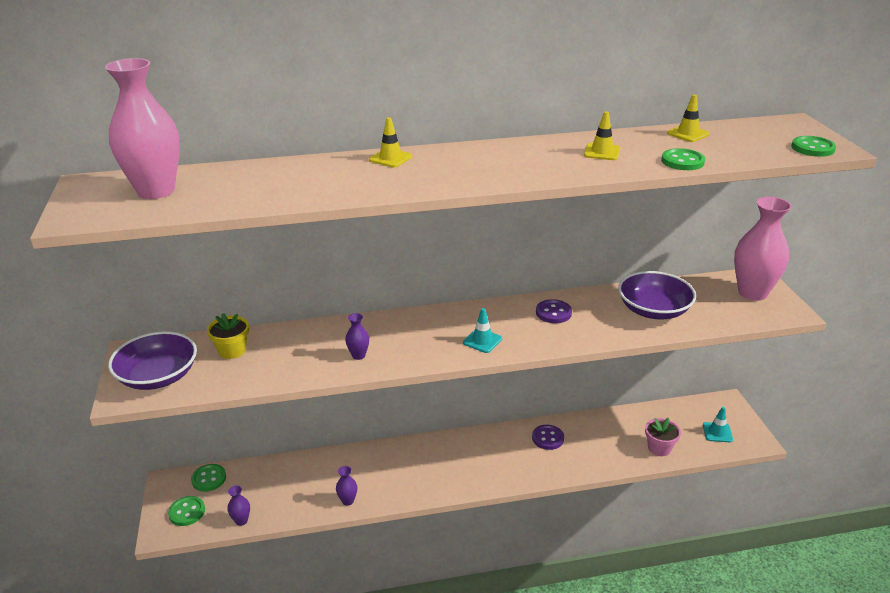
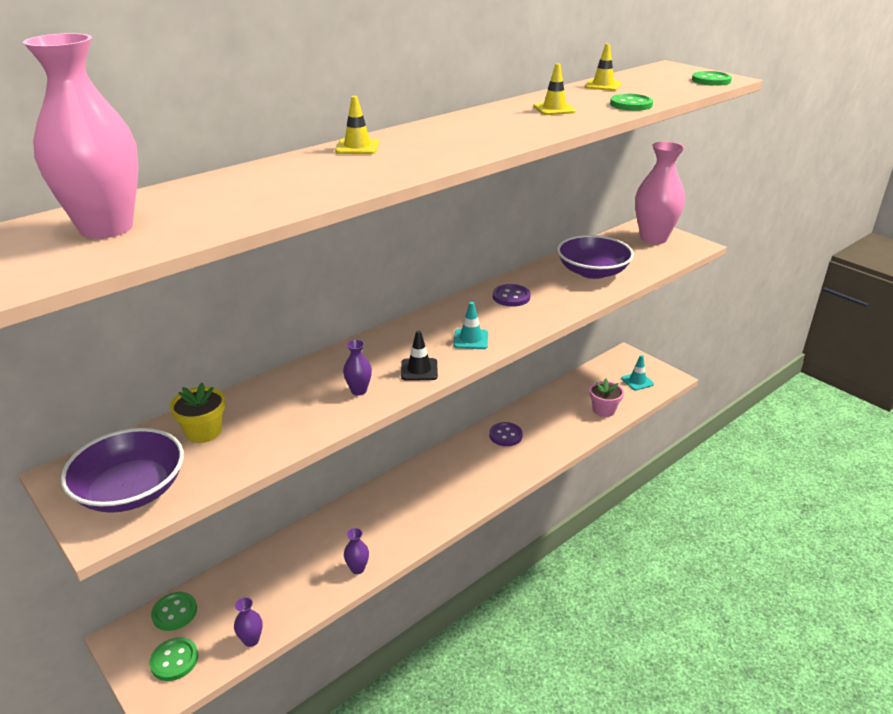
camera: 30 degrees left, 0 degrees up
none -> black traffic cone [401,330,438,381]

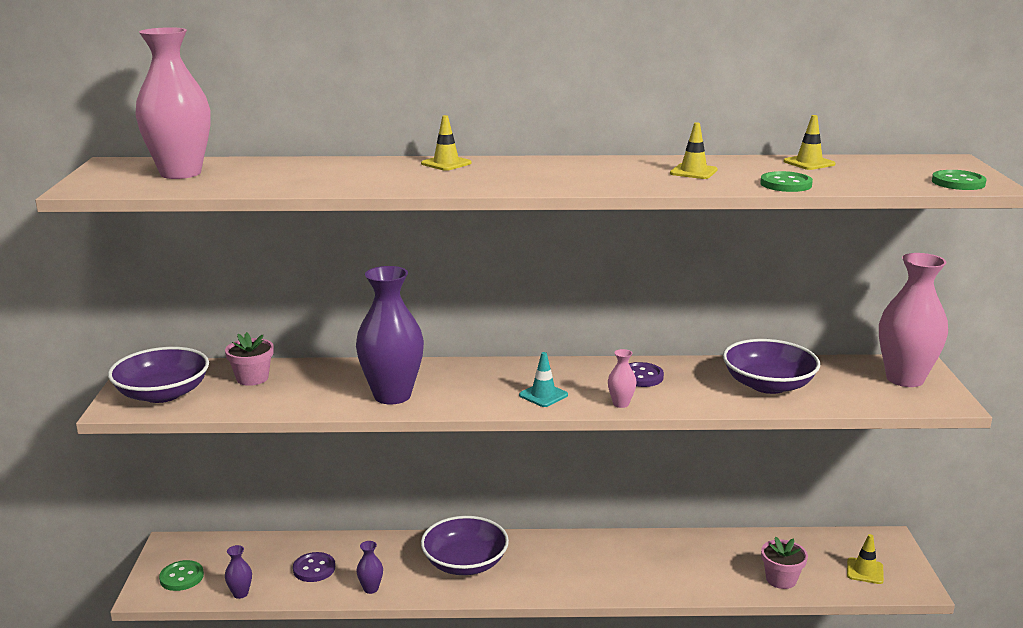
camera: 40 degrees right, 10 degrees down
green button [151,592,197,631] -> none
yellow flower pot [170,383,225,443] -> pink flower pot [225,332,274,386]
purple vase [343,339,372,396] -> purple vase [356,266,424,405], size x2.36
black traffic cone [401,330,438,381] -> none
purple button [489,422,523,446] -> purple button moved to [293,552,335,582]
turquoise traffic cone [622,355,654,390] -> yellow traffic cone [847,534,884,584]
none -> purple bowl [421,516,509,575]
none -> pink vase [608,349,637,408]

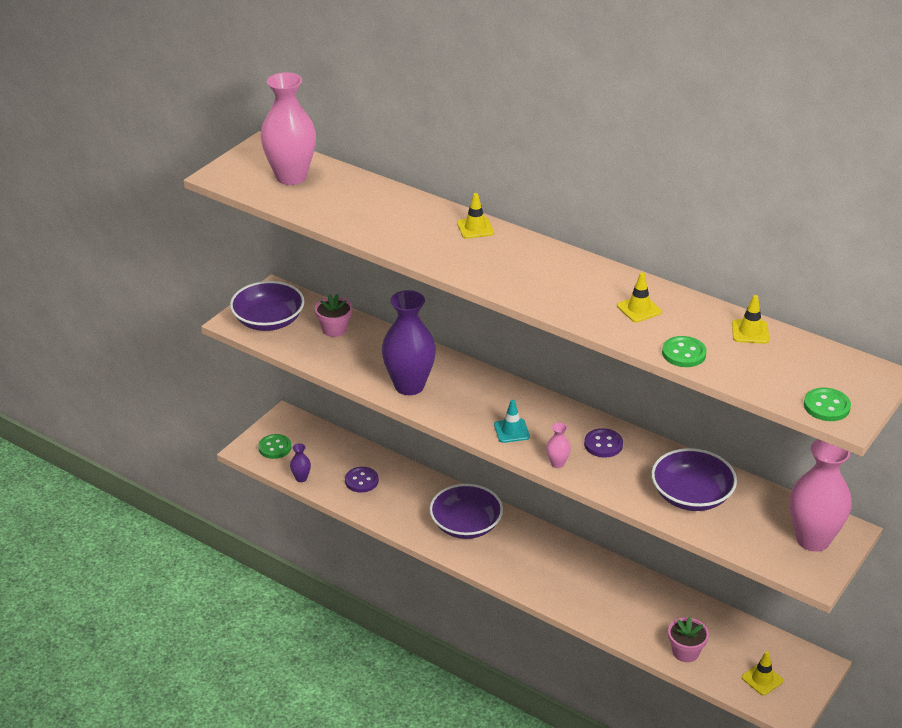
camera: 35 degrees right, 15 degrees up
purple vase [356,541,383,594] -> none

